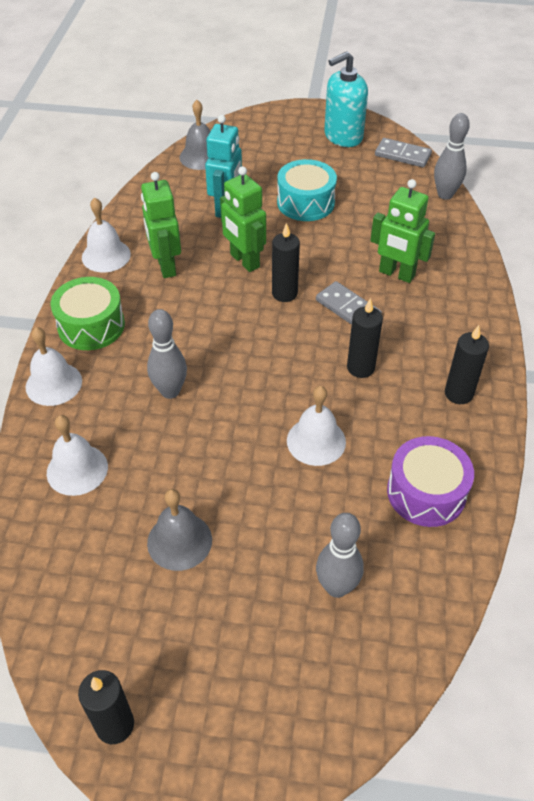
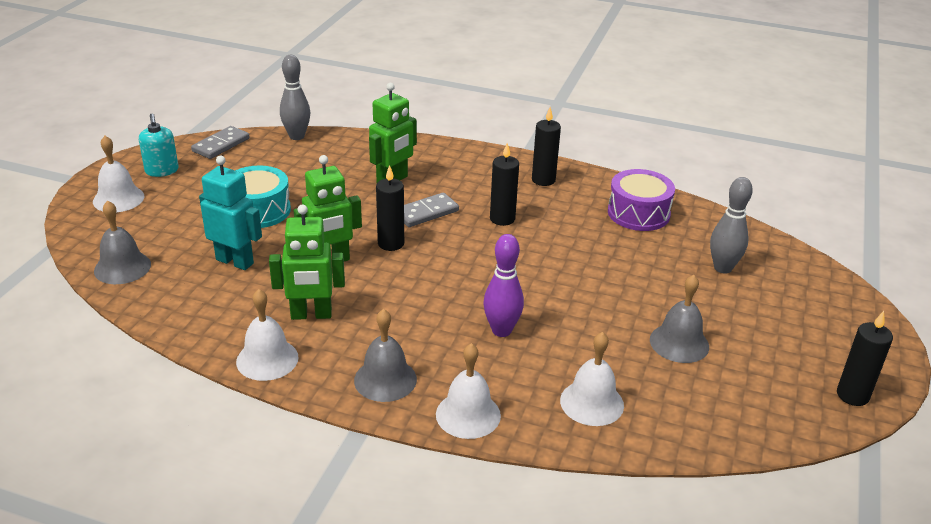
camera: 80 degrees left, 15 degrees down
green drum [51,277,125,350] -> grey bell [354,309,417,402]
grey bowling pin [147,309,187,399] -> purple bowling pin [483,234,524,337]
white bell [287,386,346,466] -> white bell moved to [93,136,144,212]
turquoise soap dispenser [324,51,368,147] -> turquoise soap dispenser [139,113,179,177], size x0.65

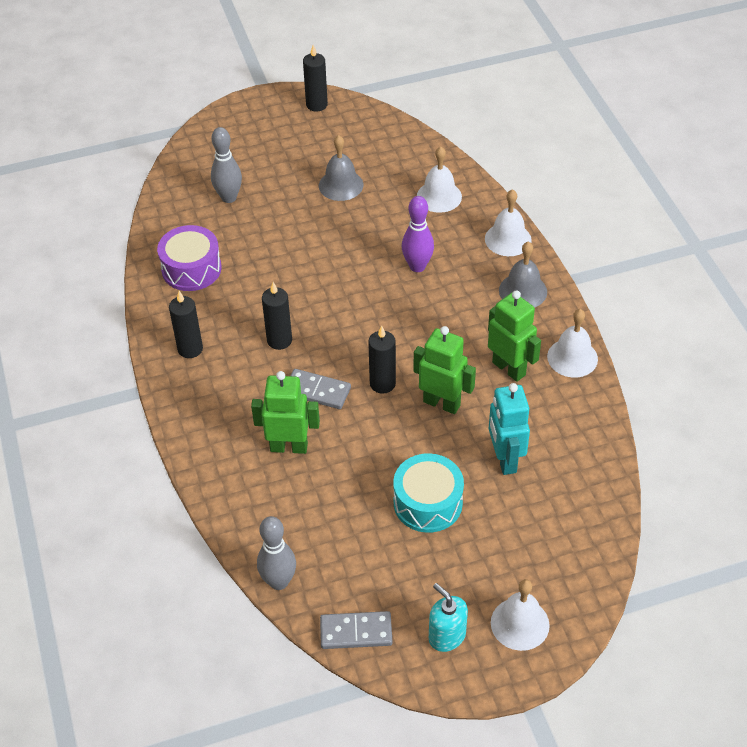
camera: 125 degrees left, 15 degrees up
grey bell [94,200,151,284] -> none
turquoise soap dispenser [139,113,179,177] -> turquoise soap dispenser turned 75 degrees counterclockwise [429,583,468,652]

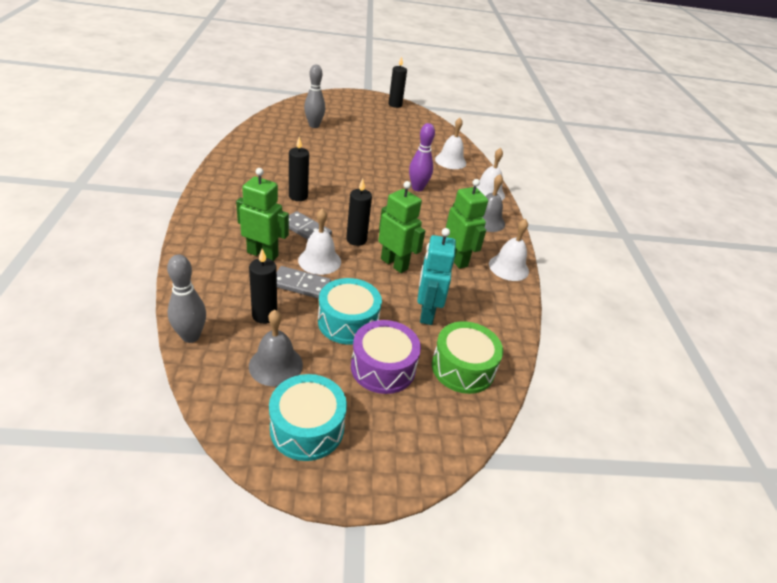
camera: 10 degrees right, 10 degrees down
purple drum [157,225,222,291] -> purple drum moved to [351,320,421,394]
black candle [169,291,203,358] -> black candle moved to [249,249,277,324]
grey bell [319,135,363,201] -> grey bell moved to [249,310,303,386]
grey domino [320,611,392,649] -> grey domino moved to [277,266,331,299]
turquoise soap dispenser [429,583,468,652] -> turquoise drum [269,374,347,461]
white bell [491,579,550,651] -> white bell moved to [298,208,341,275]
none -> green drum [432,321,503,394]

